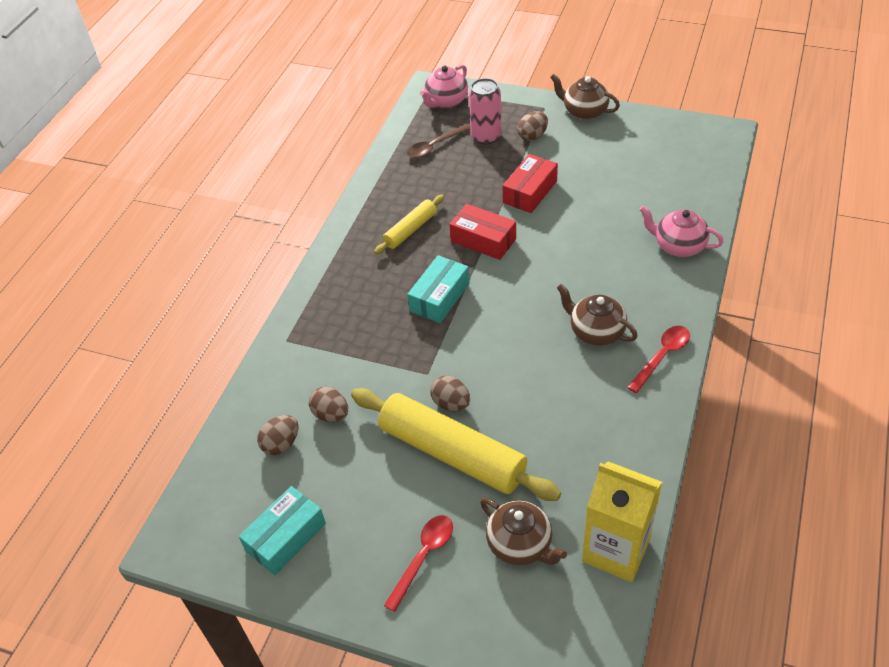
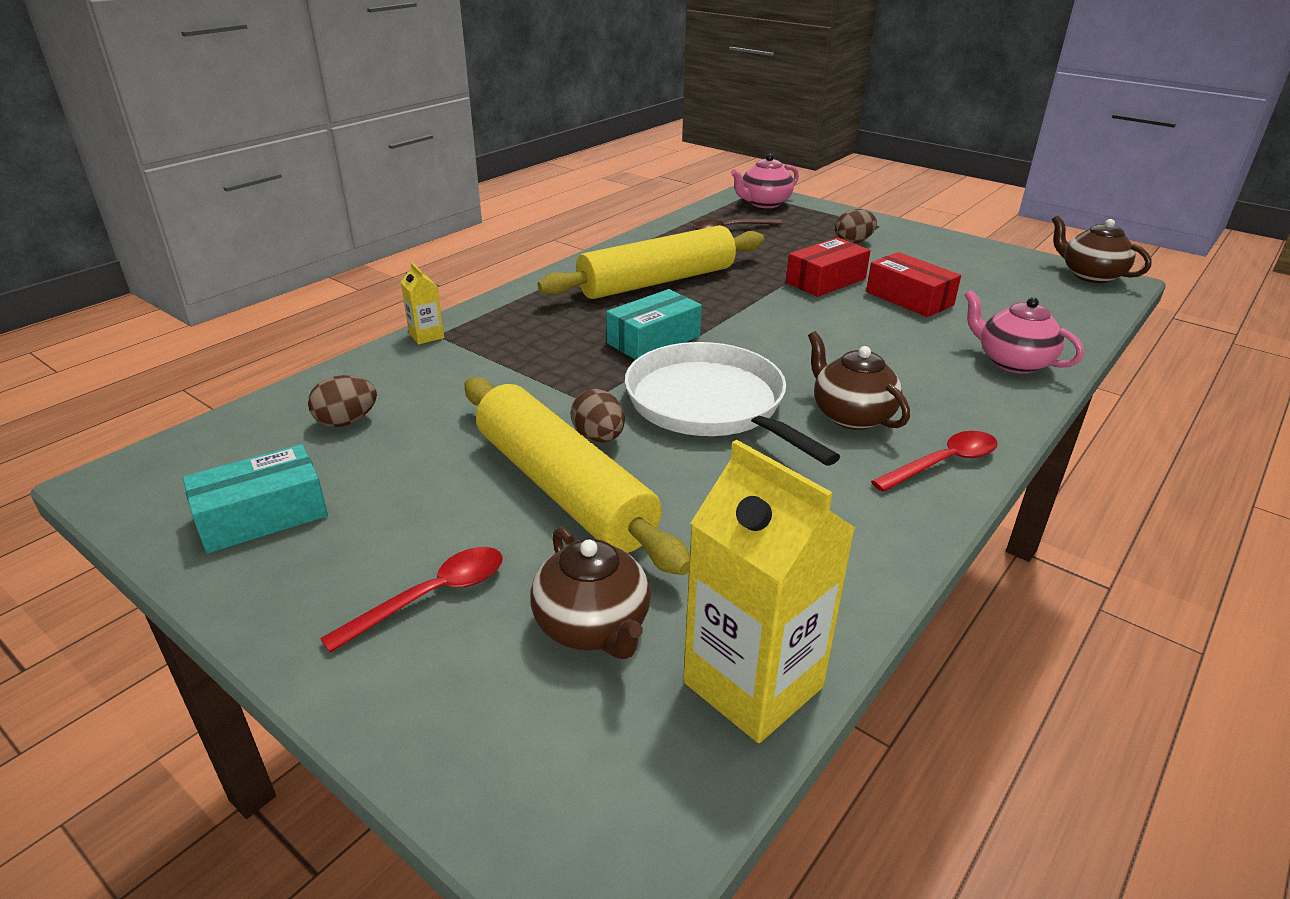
camera: 15 degrees right, 15 degrees down
brown egg [309,387,348,422] -> none
yellow rolling pin [374,195,444,255] -> yellow rolling pin [538,225,764,299], size x1.94
red box [449,204,516,260] -> red box moved to [866,252,961,317]
pink can [469,78,502,145] -> none
brown teapot [550,74,620,120] -> brown teapot moved to [1052,215,1152,283]
none -> yellow carton [401,263,444,344]
none -> white pan [625,342,840,466]

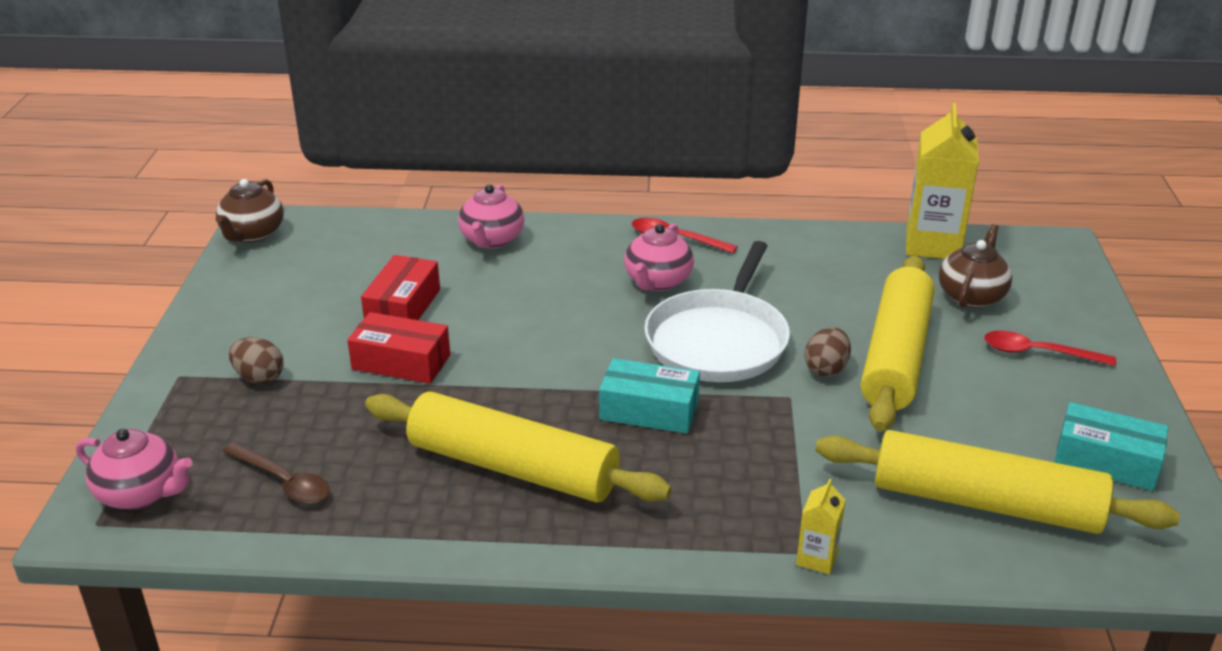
camera: 125 degrees left, 0 degrees up
brown egg [308,375,377,427] -> yellow rolling pin [816,430,1180,534]
brown teapot [808,331,910,430] -> pink teapot [624,224,694,291]

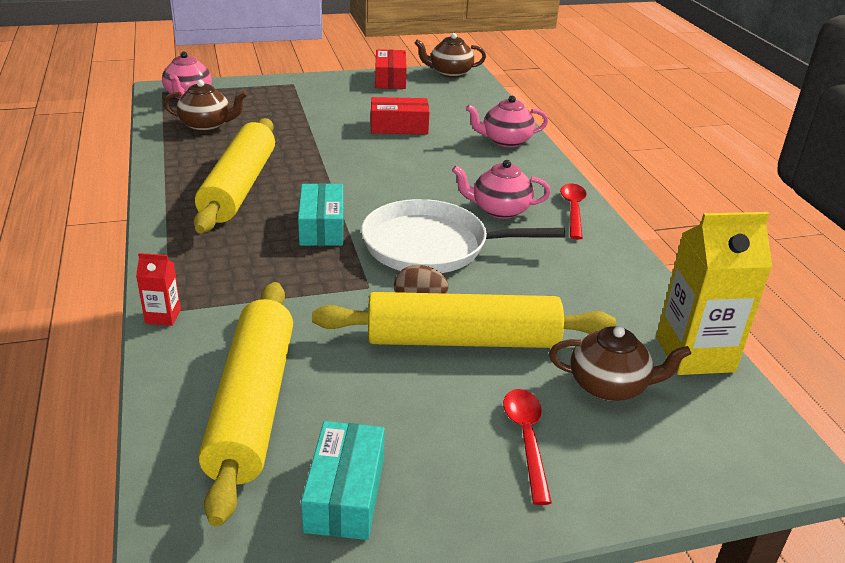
camera: 70 degrees right, 0 degrees up
brown spoon [223,442,330,504] -> brown teapot [163,80,247,132]
brown egg [229,337,284,384] -> none
red box [347,312,450,384] -> red box moved to [375,49,407,89]
yellow carton [796,479,845,574] -> red carton [136,253,181,326]

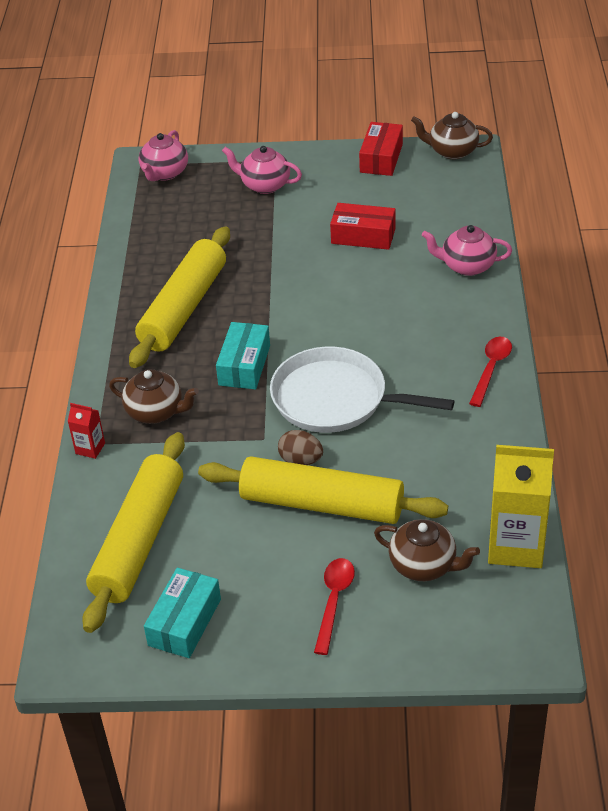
camera: 20 degrees right, 10 degrees up
brown teapot [163,80,247,132] -> brown teapot moved to [109,369,199,424]
pink teapot [452,160,551,219] -> pink teapot moved to [222,146,302,194]

